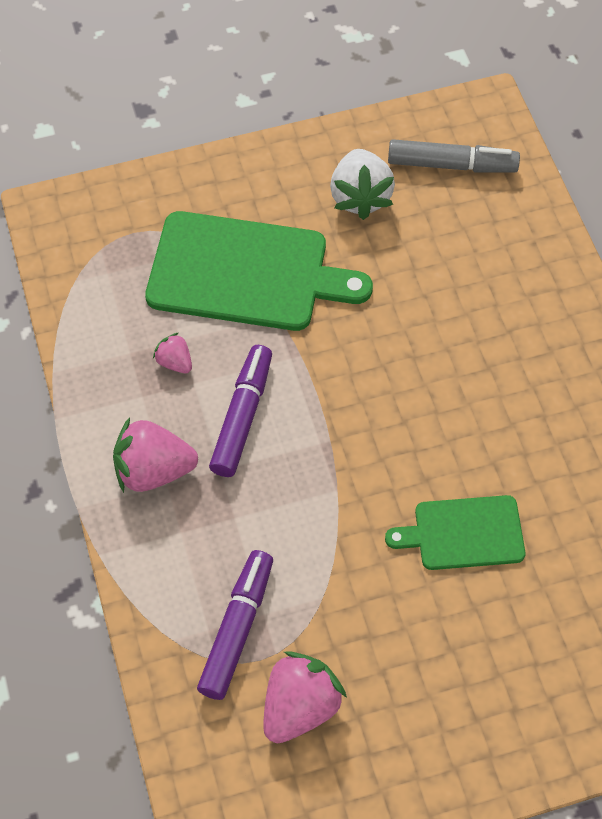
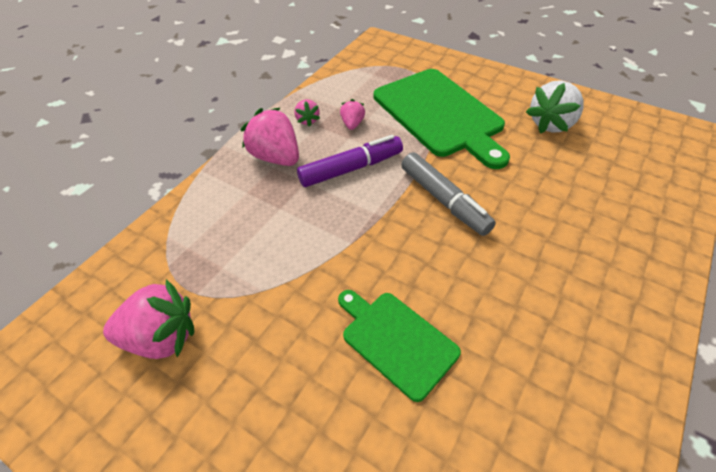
camera: 50 degrees right, 10 degrees down
purple marker [197,550,273,700] -> none
grey marker [388,139,520,173] -> grey marker moved to [401,152,496,236]
none -> pink strawberry [294,100,320,127]

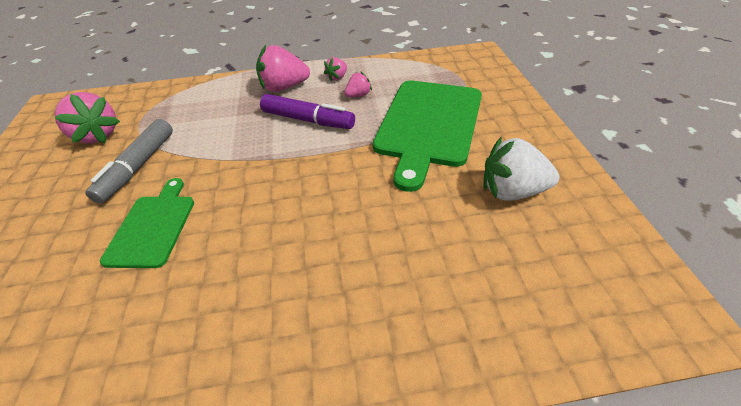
camera: 50 degrees right, 5 degrees down
pink strawberry [240,108,299,166] -> pink strawberry turned 105 degrees counterclockwise [256,45,310,92]
grey marker [401,152,496,236] -> grey marker moved to [85,119,173,204]

